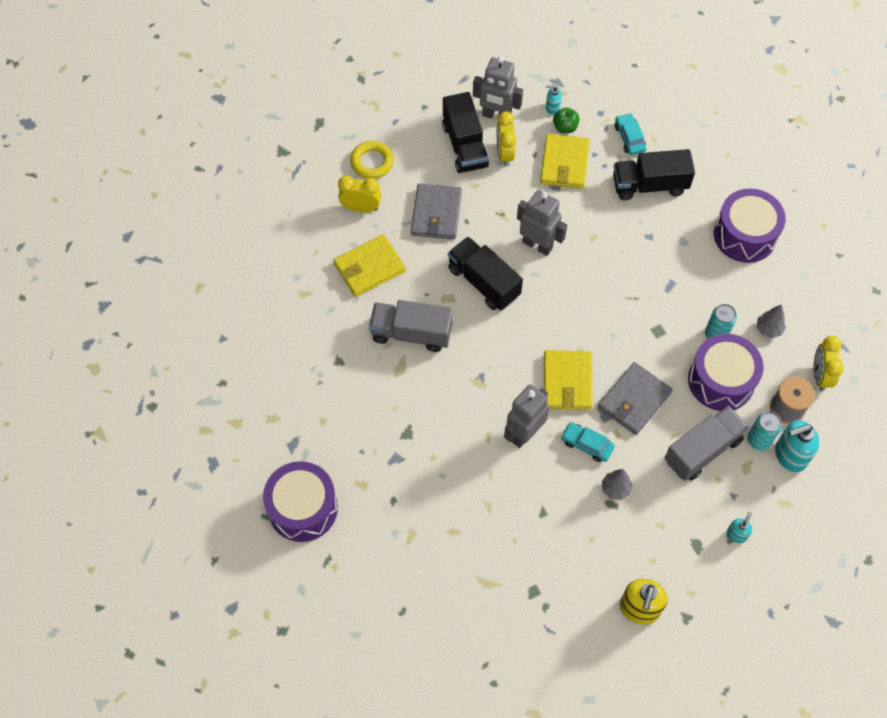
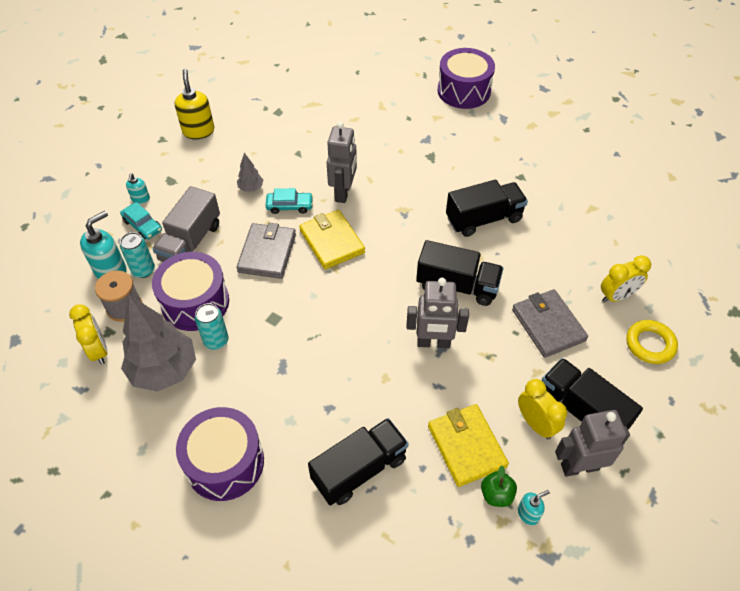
camera: 150 degrees right, 10 degrees down
yellow wallet [333,234,406,297] -> none
grey truck [369,300,453,352] -> black truck [446,180,528,237]
turquoise car [615,113,646,155] -> turquoise car moved to [120,202,162,239]
grey tree [757,305,786,338] -> grey tree [121,295,196,392], size x2.24

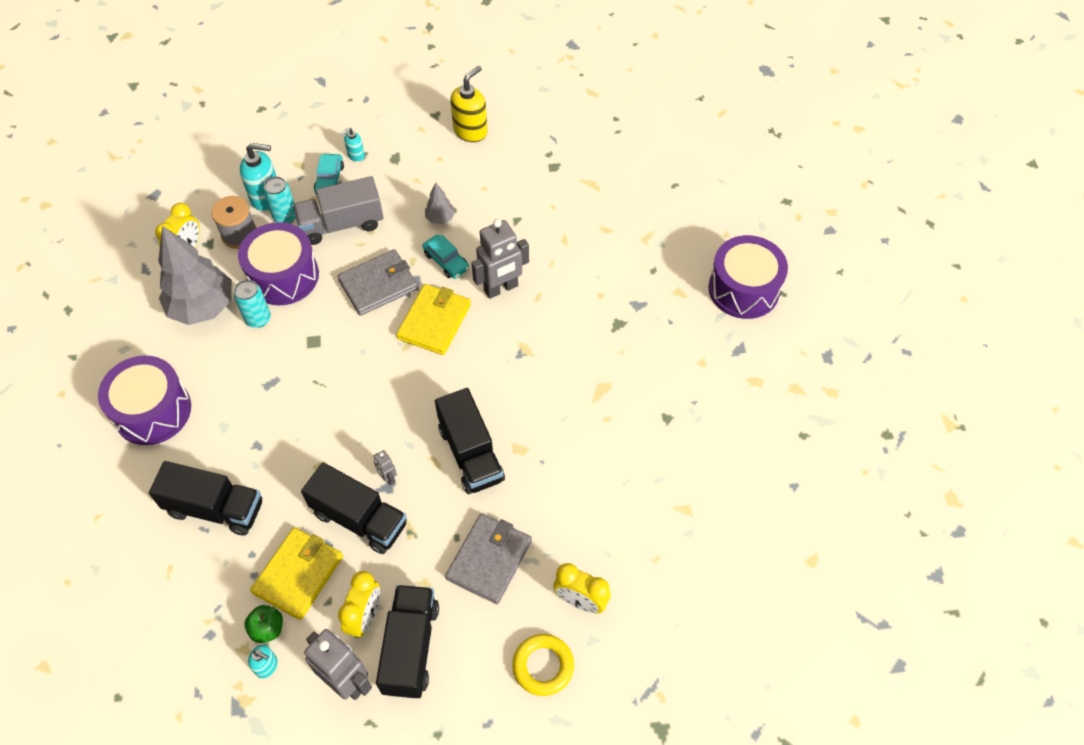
camera: 50 degrees right, 5 degrees up
grey robot [406,278,469,348] -> grey robot [373,450,397,485], size x0.46
black truck [446,180,528,237] -> black truck moved to [301,462,407,554]

